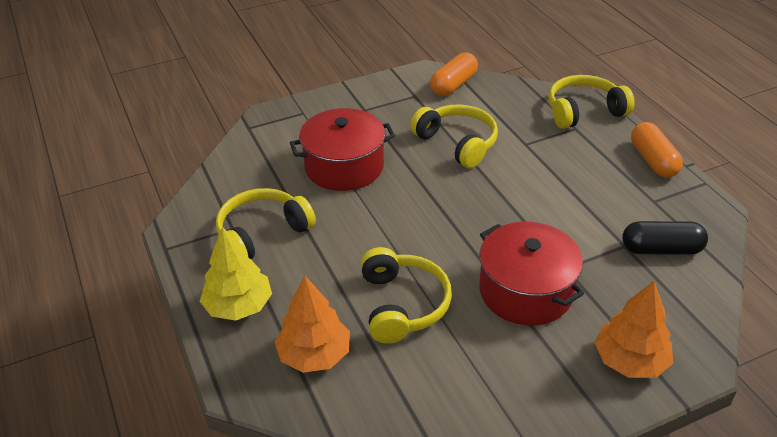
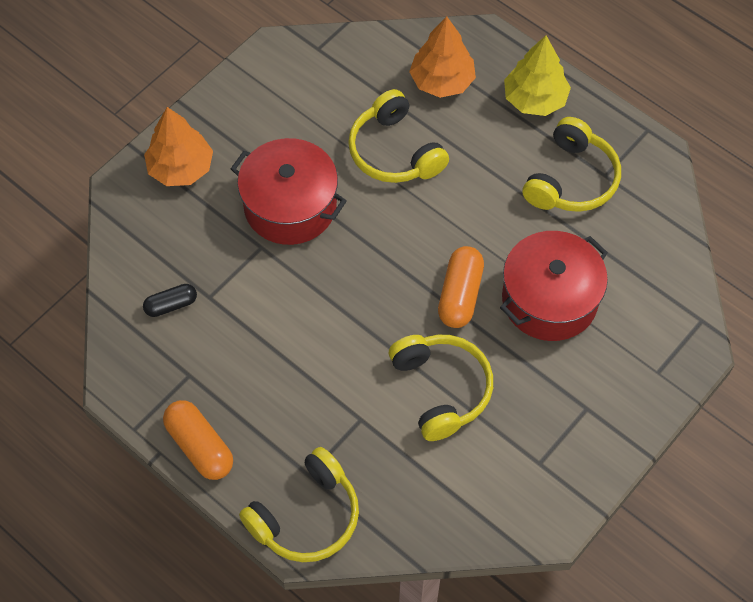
camera: 155 degrees right, 20 degrees up
yellow headphones [410,104,498,168] -> yellow headphones turned 135 degrees counterclockwise [389,335,493,441]
orange capsule [430,52,478,96] -> orange capsule moved to [438,246,484,328]
black capsule [622,221,708,255] -> black capsule [143,284,197,317], size x0.62

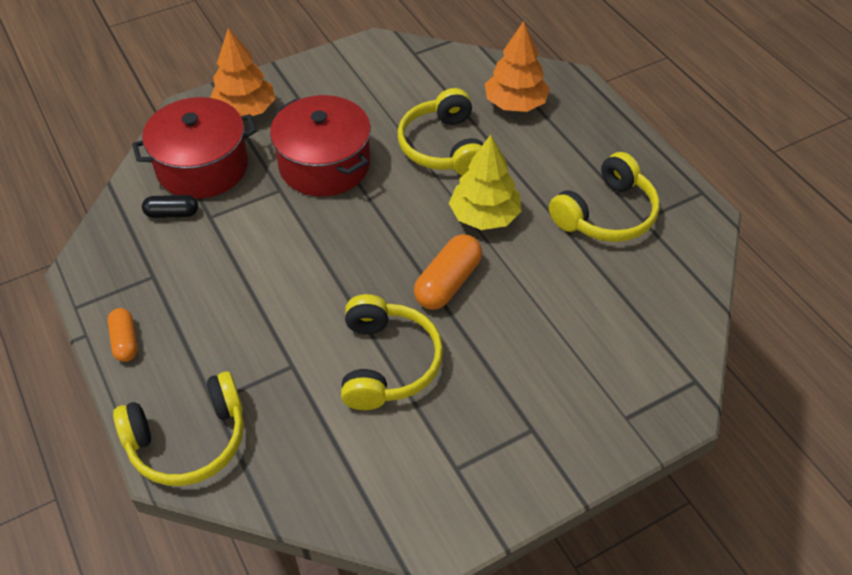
camera: 20 degrees right, 10 degrees down
orange capsule [163,400,233,480] -> orange capsule [107,308,138,362], size x0.62
red pot [500,231,608,341] -> red pot moved to [132,97,257,199]
yellow tree [504,35,571,116] -> yellow tree moved to [449,135,521,230]

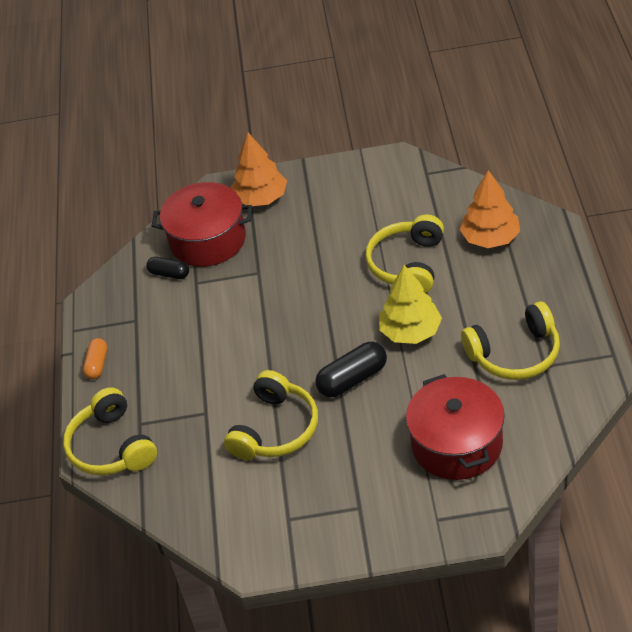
camera: 30 degrees right, 5 degrees down
yellow headphones [113,371,244,486] -> yellow headphones turned 60 degrees clockwise [63,387,157,475]
red pot [270,95,371,196] -> red pot moved to [406,374,505,480]
orange capsule [414,234,482,310] -> black capsule [315,342,387,397]

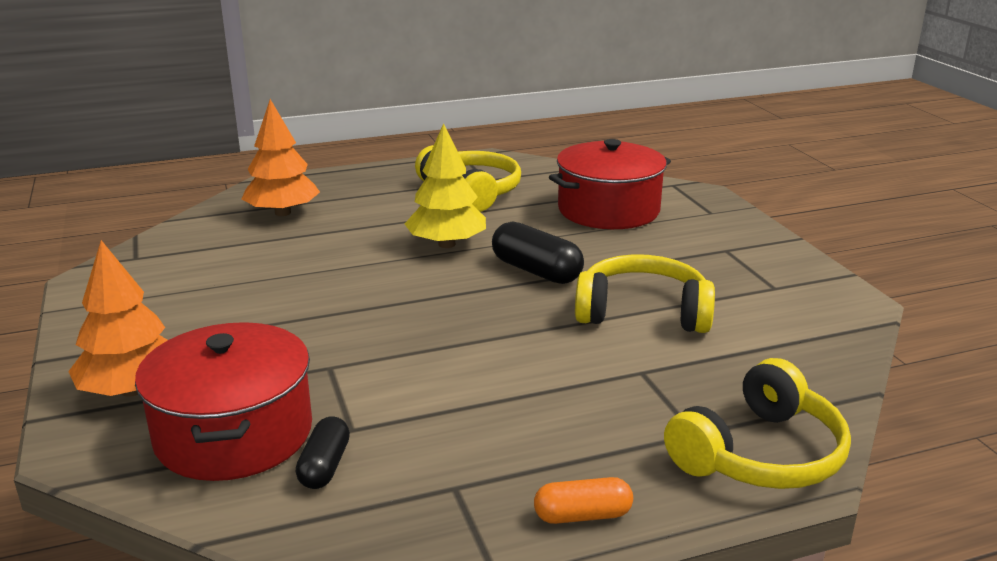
camera: 110 degrees left, 20 degrees down
yellow headphones [365,214,444,293] -> none

